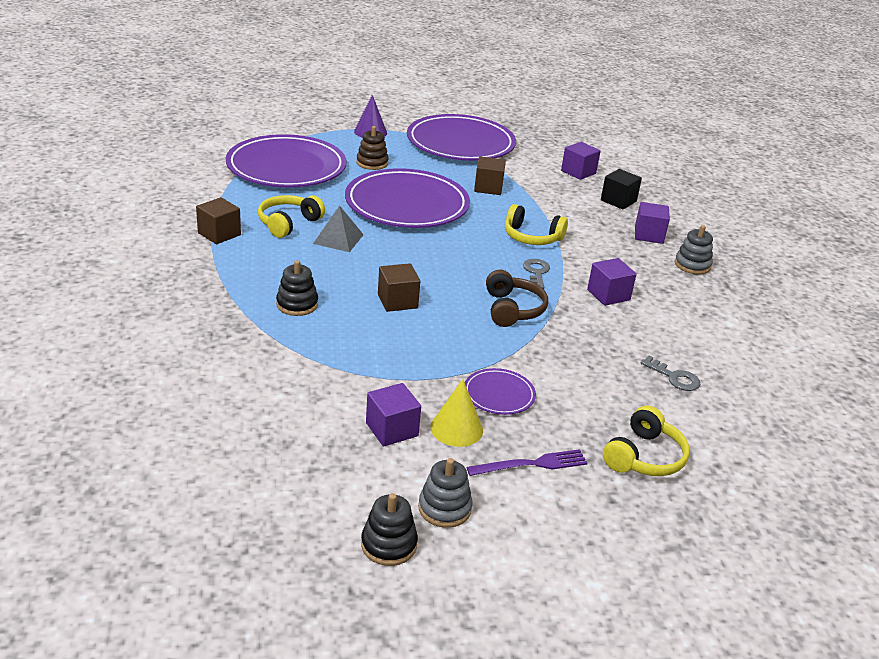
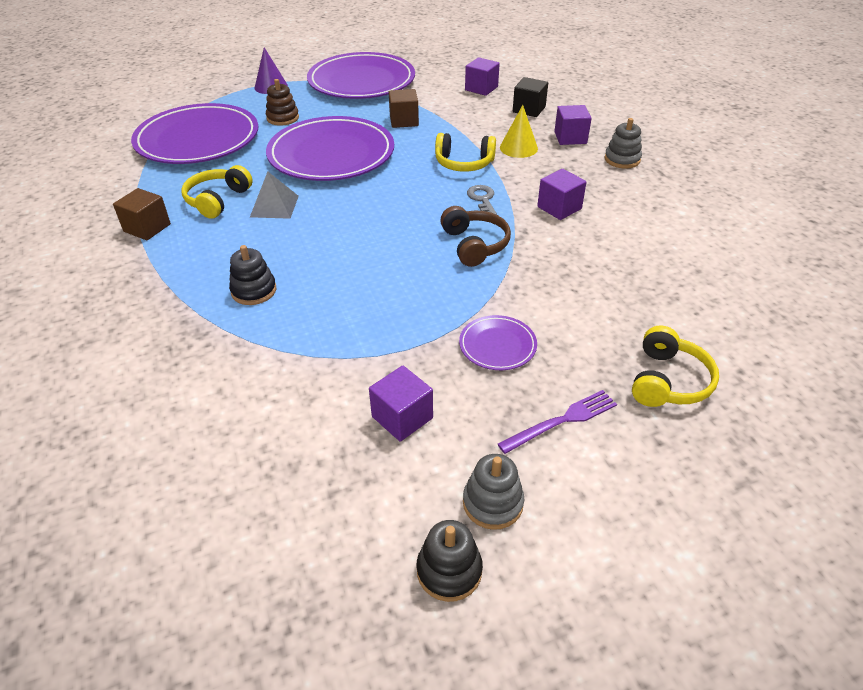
camera: 10 degrees left, 10 degrees up
brown cube [378,263,420,312] -> none
yellow cone [430,379,483,447] -> yellow cone moved to [500,105,538,158]
grey key [641,356,700,391] -> none

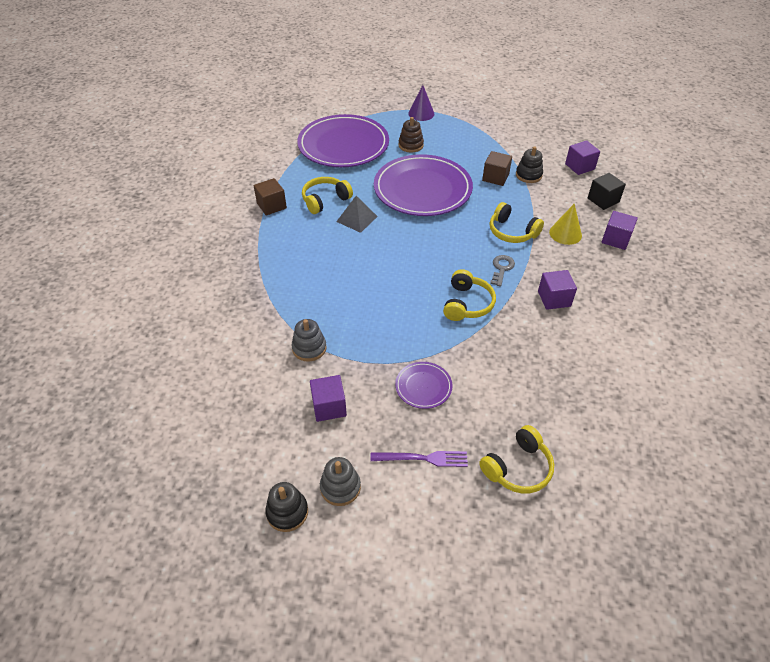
camera: 30 degrees right, 5 degrees up
black stacking toy [229,245,276,305] -> black stacking toy moved to [516,146,543,183]
purple plate [307,52,415,99] -> none
brown headphones [440,206,511,267] -> yellow headphones [443,269,496,321]
grey stacking toy [605,118,642,169] -> grey stacking toy moved to [291,319,327,362]

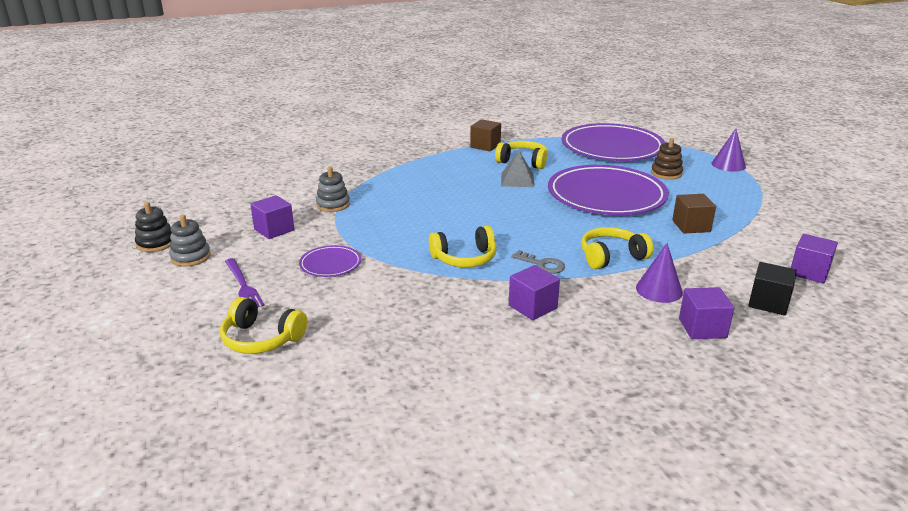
camera: 60 degrees right, 20 degrees down
yellow headphones [490,202,544,243] -> yellow headphones turned 60 degrees clockwise [581,227,653,269]
grey key [490,255,515,287] -> grey key turned 45 degrees clockwise [512,250,565,274]
black stacking toy [516,146,543,183] -> none
yellow cone [549,203,582,245] -> purple cone [636,243,683,303]

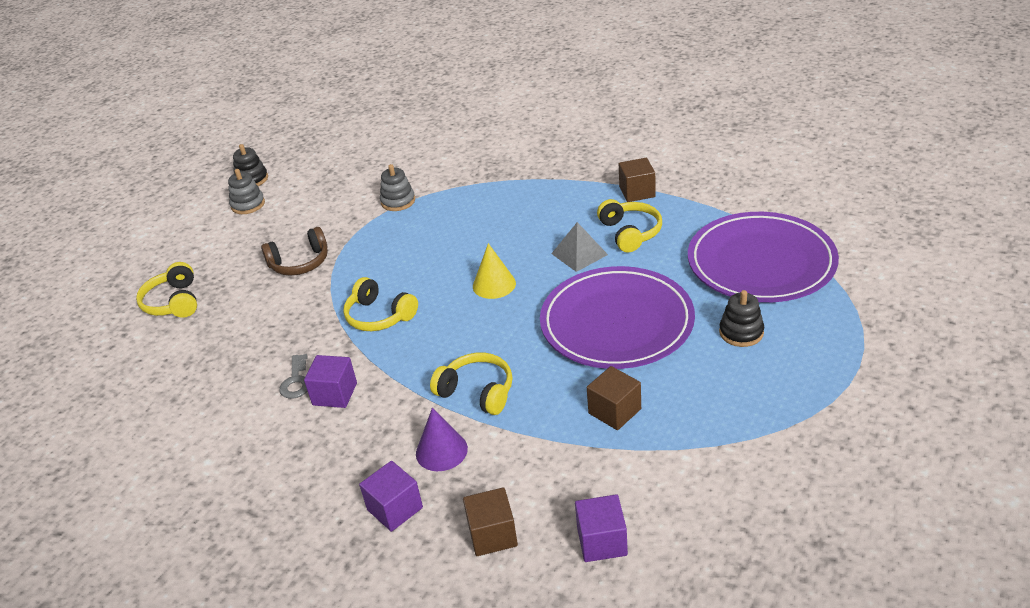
camera: 55 degrees right, 10 degrees up
purple fork [225,258,265,307] -> none
purple cube [250,195,294,239] -> none
purple plate [299,245,361,277] -> brown headphones [261,227,328,276]
grey key [512,250,565,274] -> grey key moved to [279,354,307,399]
brown stacking toy [651,138,683,180] -> black stacking toy [719,290,764,347]
purple cone [711,129,746,172] -> none
black cube [748,262,797,316] -> brown cube [463,487,518,556]
none -> yellow cone [473,243,516,299]

